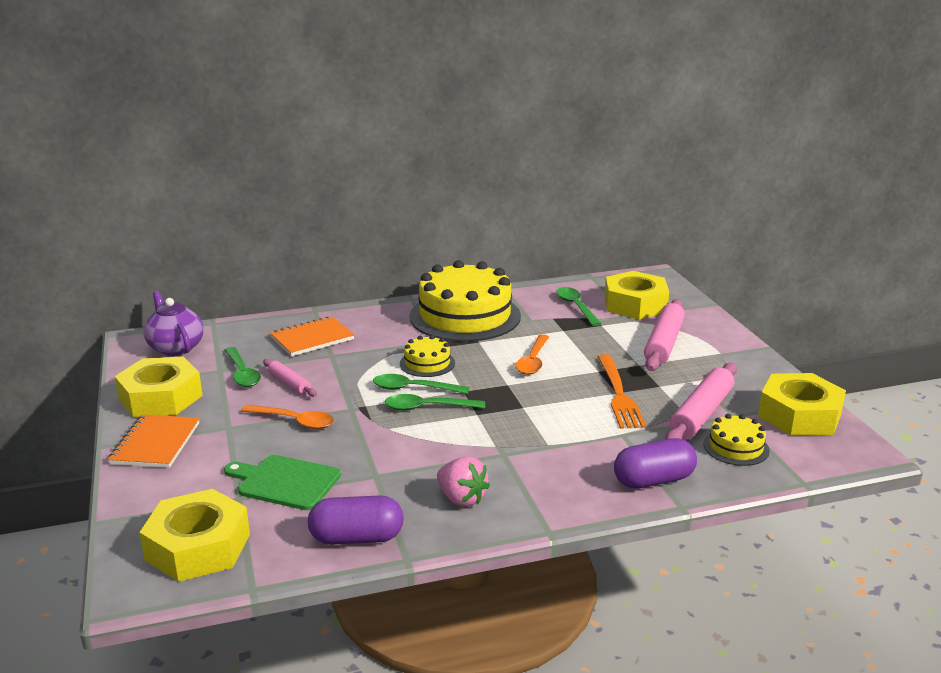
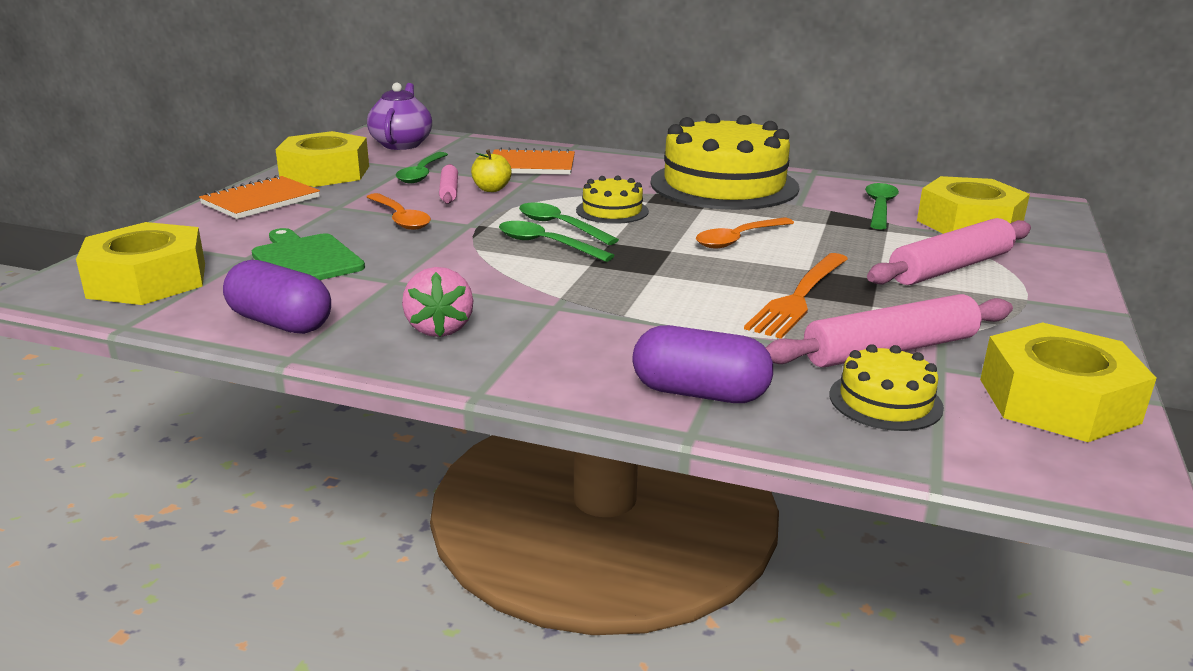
camera: 35 degrees right, 0 degrees up
none -> yellow apple [471,149,512,192]

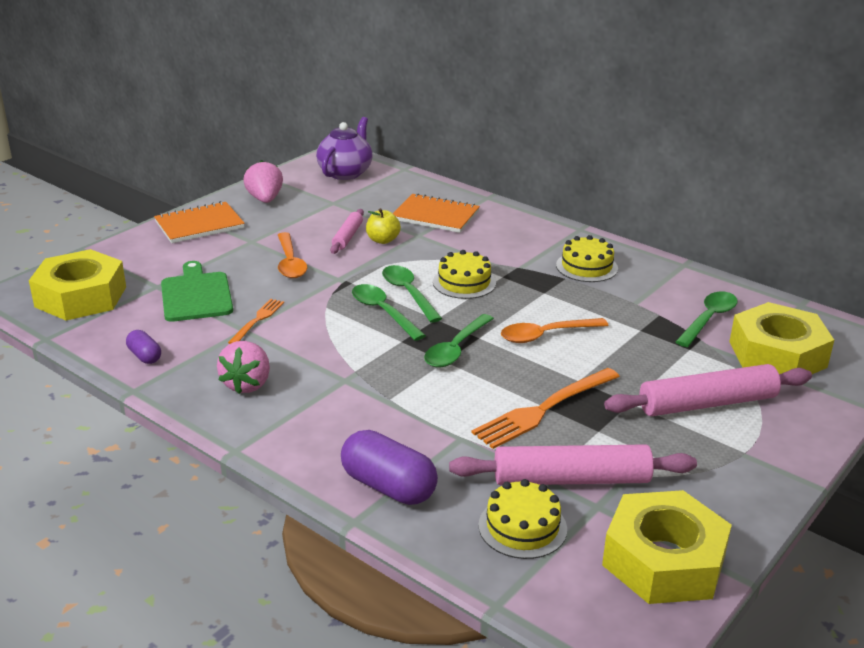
camera: 20 degrees right, 5 degrees up
purple capsule [223,260,331,334] -> purple capsule [126,330,161,364], size x0.53
yellow nut [275,131,369,187] -> pink strawberry [243,160,283,203]
green spoon [396,152,448,183] -> green spoon moved to [424,314,494,368]
yellow cake [650,114,800,210] -> yellow cake [556,235,618,282], size x0.45
none -> orange fork [228,299,284,344]

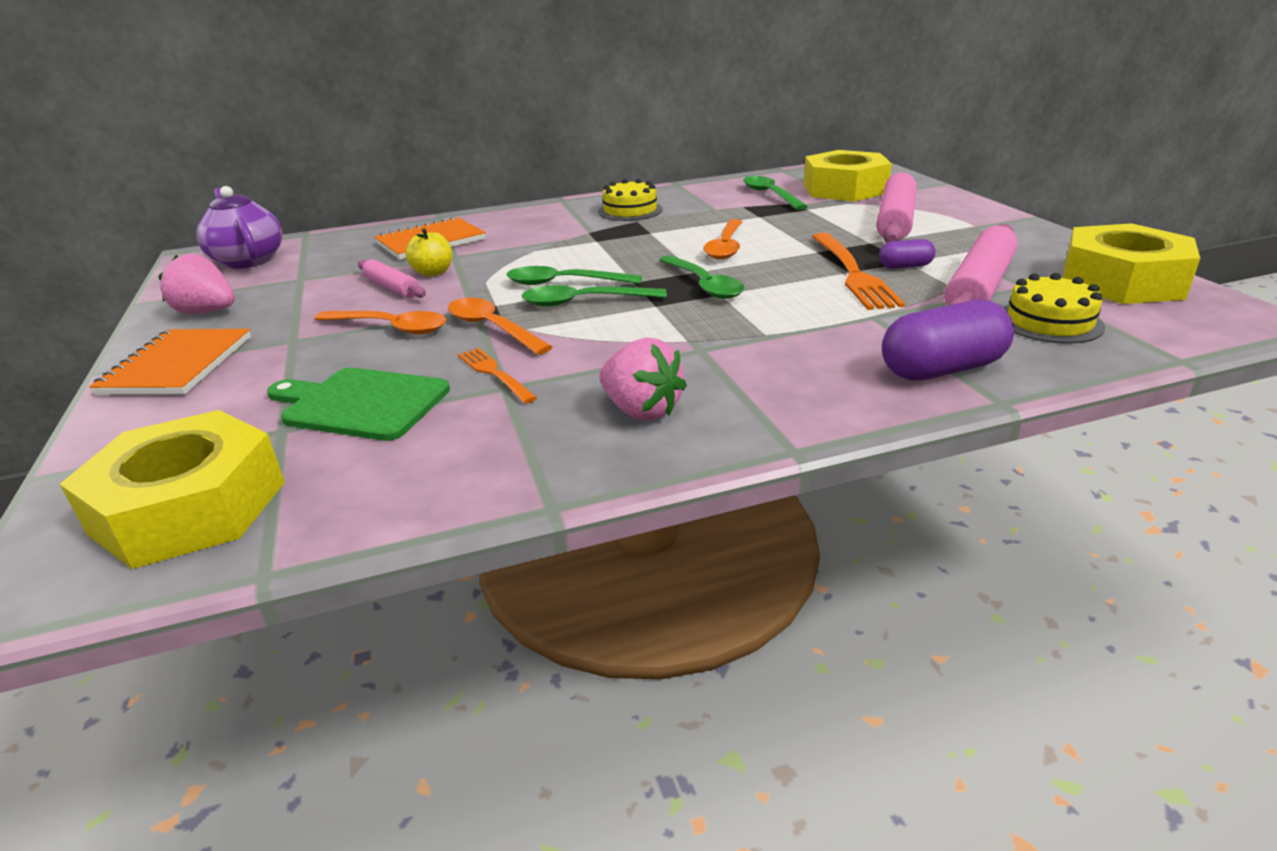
camera: 55 degrees left, 0 degrees up
purple capsule [126,330,161,364] -> purple capsule moved to [879,239,936,269]
yellow cake [433,250,496,299] -> none
none -> orange spoon [448,298,552,355]

